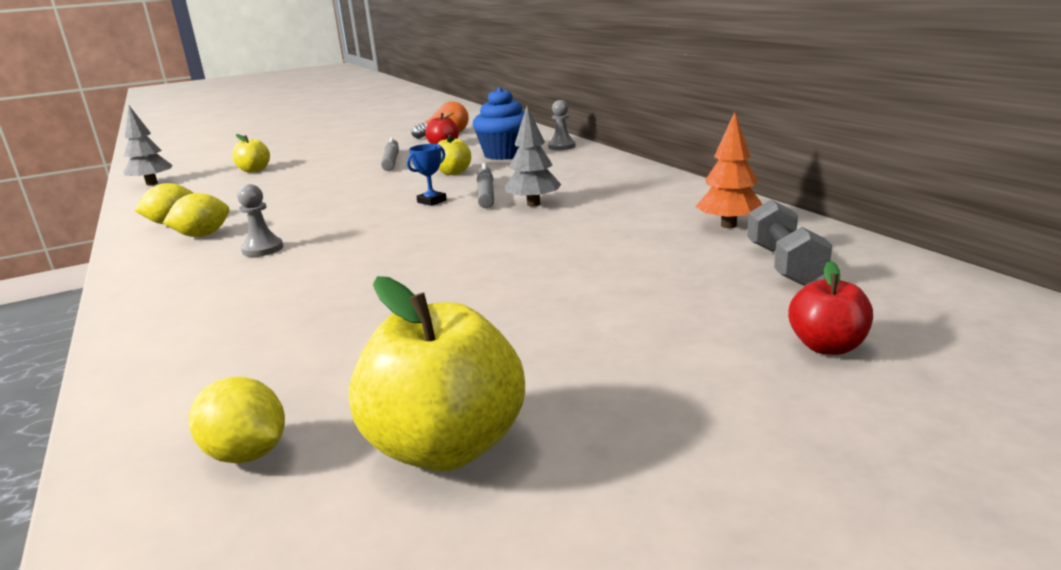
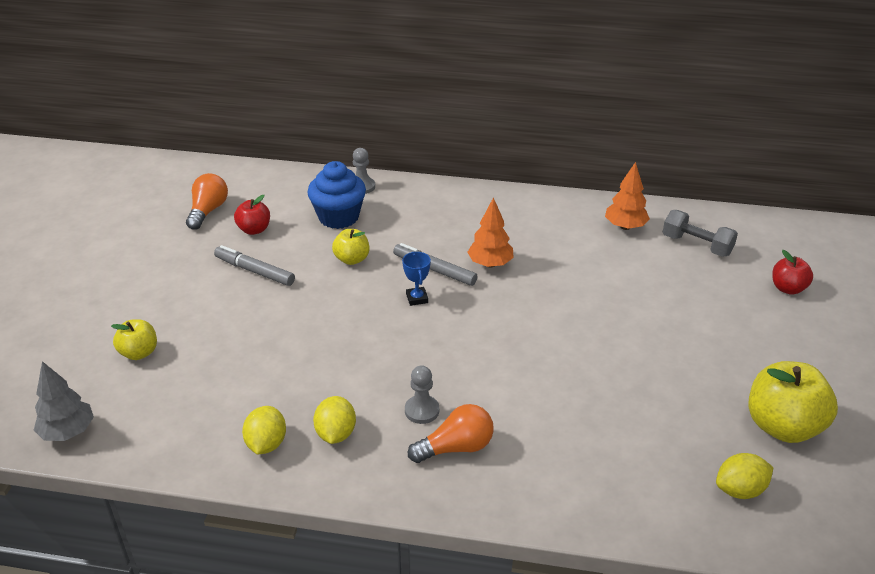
camera: 55 degrees left, 15 degrees up
grey tree [505,106,561,206] -> orange tree [467,197,514,267]
none -> orange light bulb [408,404,494,463]

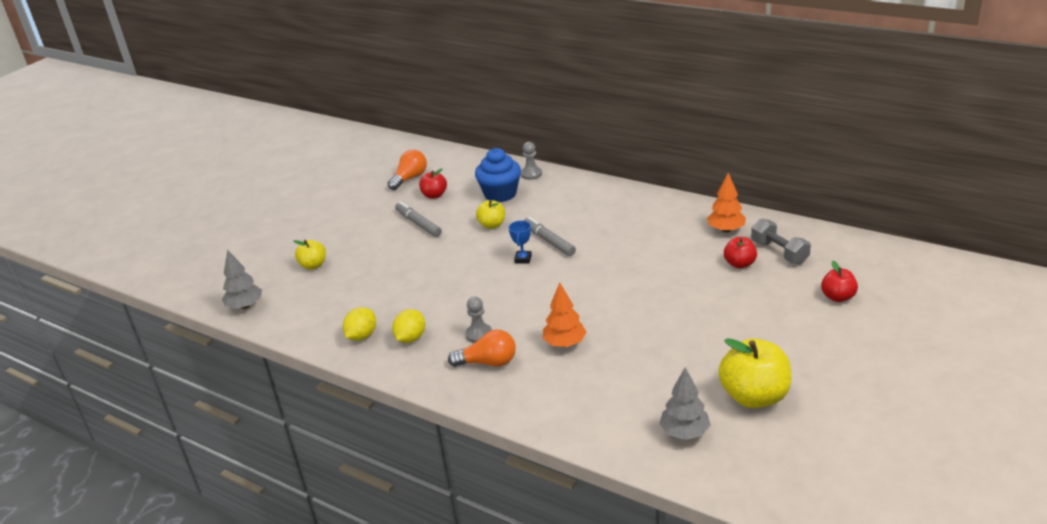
camera: 25 degrees right, 5 degrees down
orange tree [467,197,514,267] -> orange tree moved to [543,283,586,347]
yellow lemon [716,453,774,499] -> grey tree [659,367,711,440]
none -> red apple [724,237,757,268]

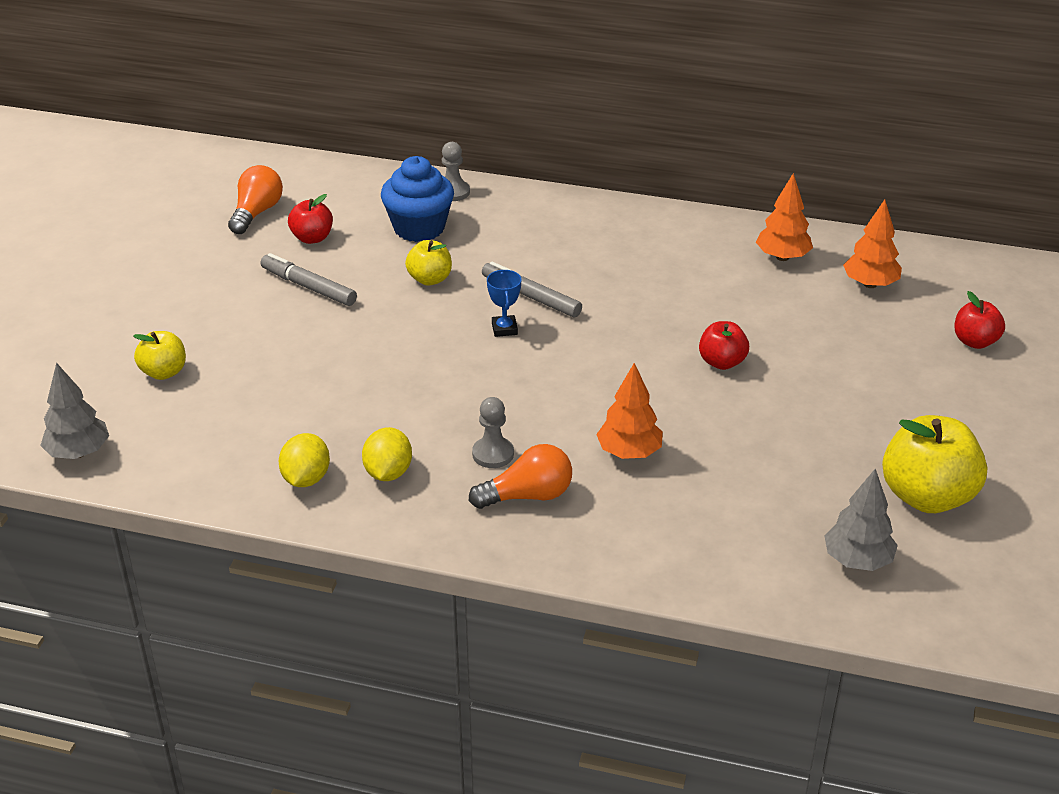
camera: 20 degrees left, 5 degrees up
red apple [724,237,757,268] -> red apple moved to [699,321,749,370]
grey dumbbell [751,218,811,264] -> orange tree [843,200,902,288]

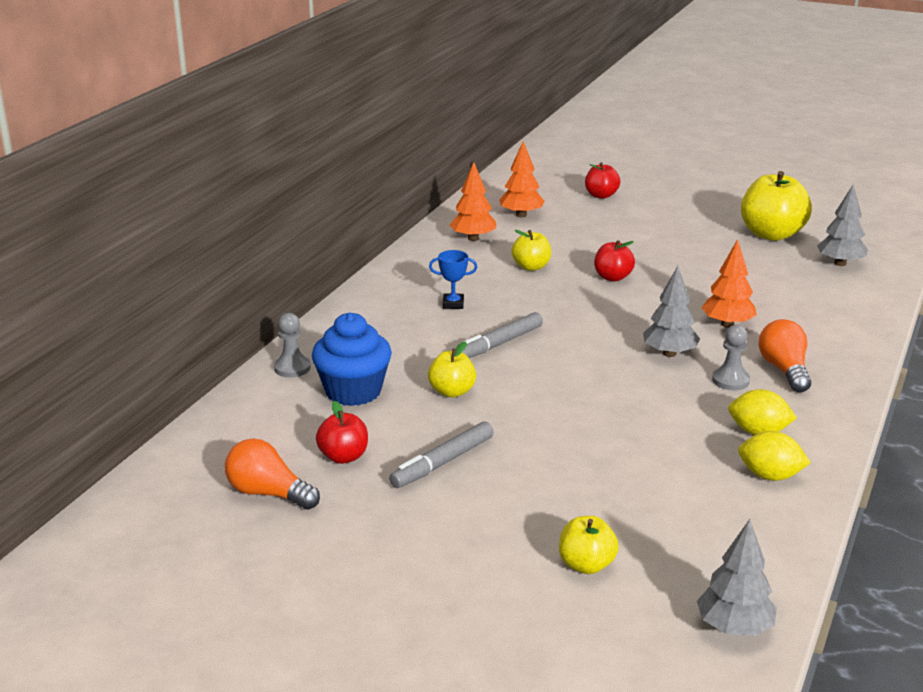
camera: 80 degrees left, 10 degrees down
blue trophy [487,270,521,337] -> blue trophy moved to [429,250,478,309]
none -> yellow apple [511,230,551,271]
none -> grey tree [643,266,700,357]

